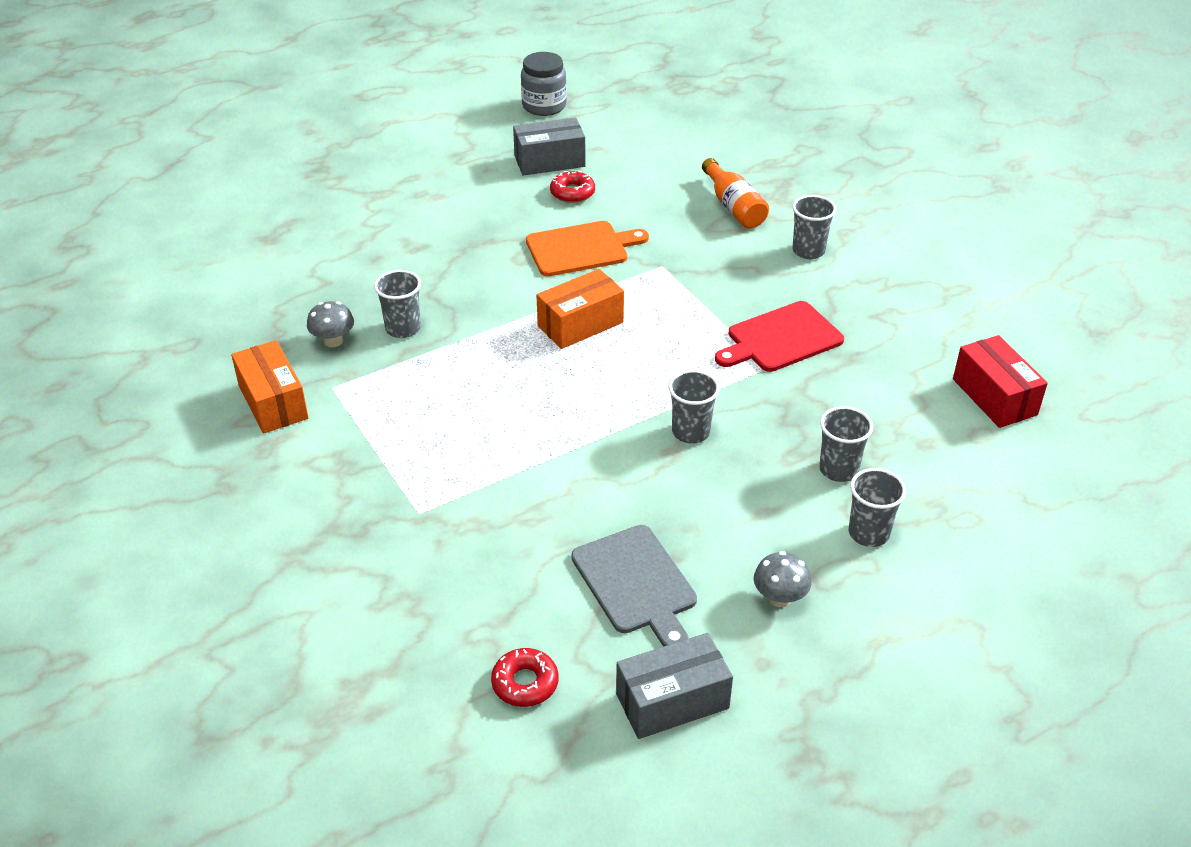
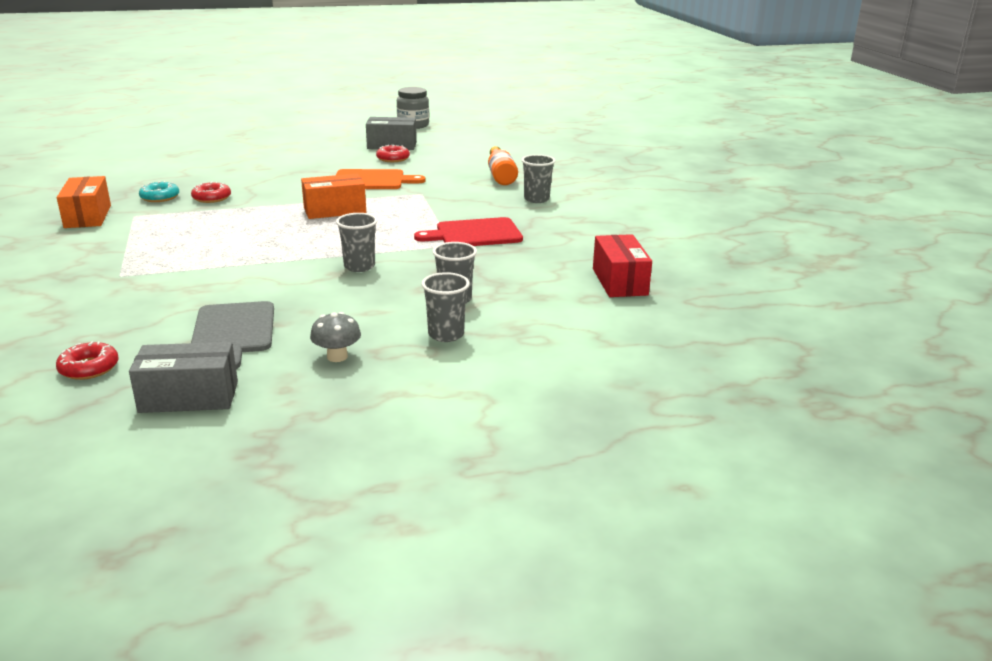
camera: 15 degrees right, 15 degrees down
grey mushroom [307,301,354,347] -> turquoise donut [139,181,179,202]
grey cup [374,270,421,338] -> red donut [191,182,231,203]

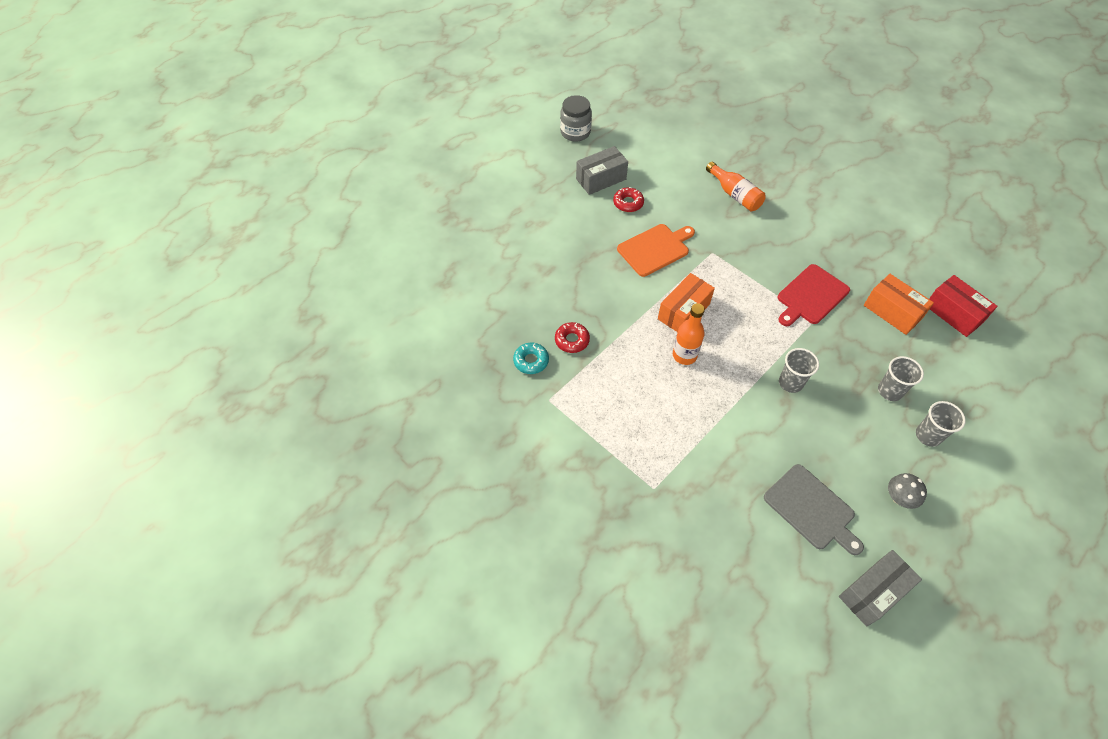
camera: 30 degrees left, 30 degrees up
red donut [56,341,119,380] -> none
orange box [57,176,111,228] -> orange box moved to [864,274,934,335]
grey cup [522,154,555,203] -> none
none -> orange bottle [673,303,705,365]

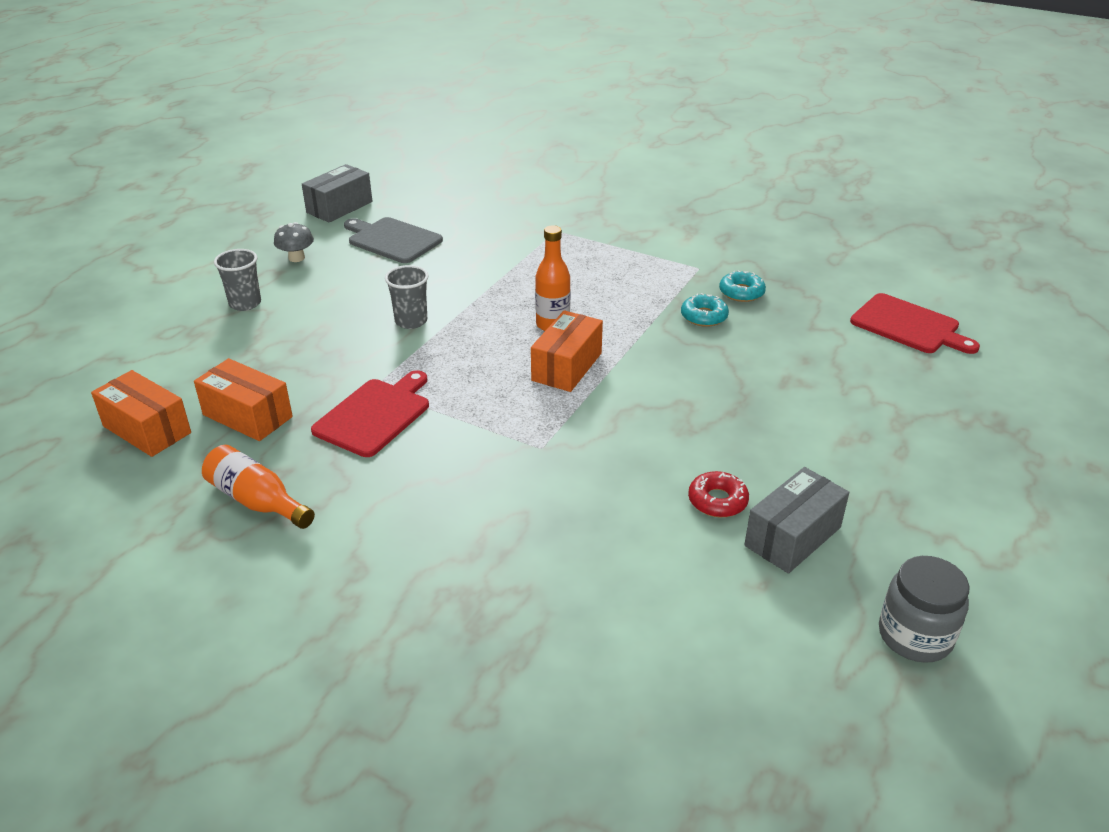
camera: 165 degrees right, 20 degrees down
red donut [555,322,590,353] -> turquoise donut [681,293,729,327]
orange cutting board [617,224,695,277] -> none
orange bottle [706,162,765,211] -> orange bottle moved to [202,445,315,529]
grey cup [878,356,924,401] -> none
red box [929,275,998,337] -> orange box [91,370,191,457]
none -> red cutting board [850,293,980,354]

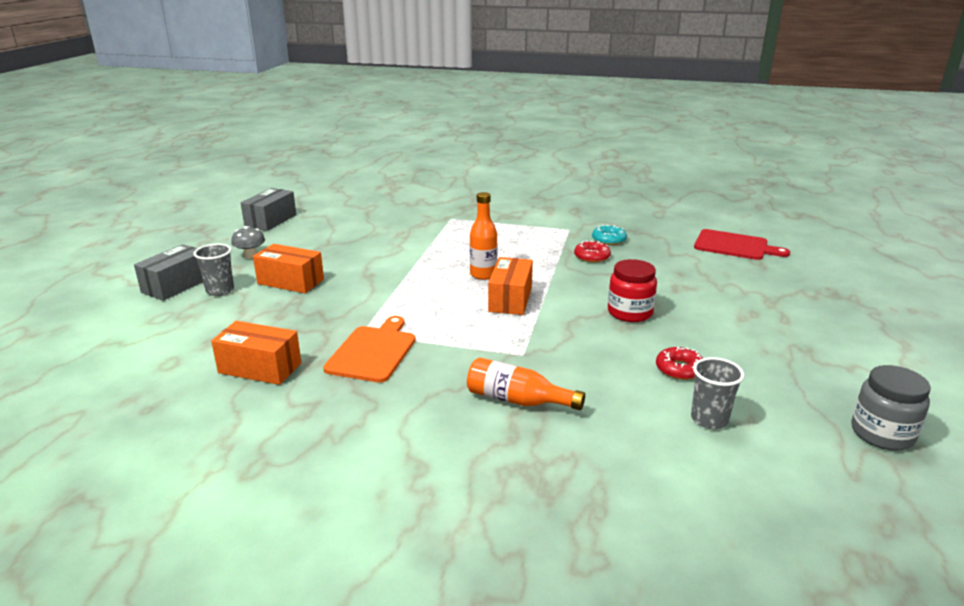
camera: 15 degrees left, 10 degrees down
orange box [91,370,191,457] -> orange box moved to [253,244,324,293]
orange bottle [202,445,315,529] -> orange bottle moved to [467,357,585,410]
red cutting board [311,370,429,457] -> orange cutting board [323,316,416,383]
grey cutting board [344,217,443,263] -> none
grey cup [385,265,429,329] -> grey cup moved to [691,357,745,429]
turquoise donut [681,293,729,327] -> red donut [574,241,611,263]
grey box [744,467,849,574] -> grey box moved to [134,244,203,301]
none -> red jar [608,259,657,322]

